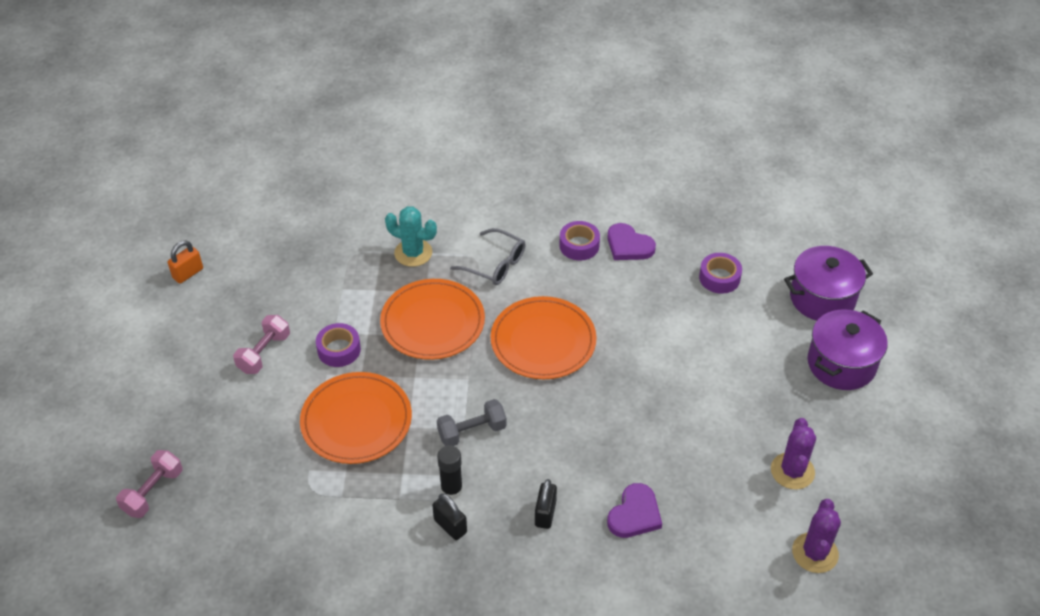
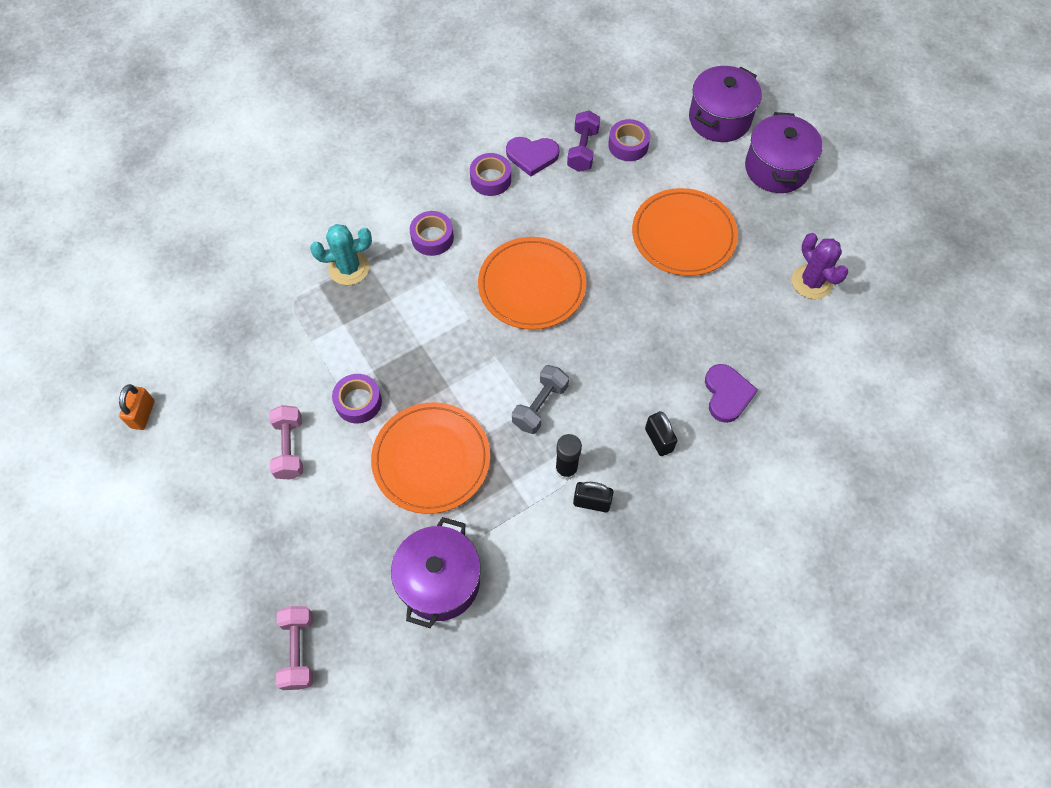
camera: 35 degrees left, 15 degrees up
orange plate [380,279,485,360] -> orange plate moved to [632,188,738,276]
grey glasses [450,228,526,285] -> purple tape [410,211,454,256]
purple cactus [792,499,841,573] -> none
none -> purple pot [391,517,481,628]
none -> purple dumbbell [567,111,600,172]

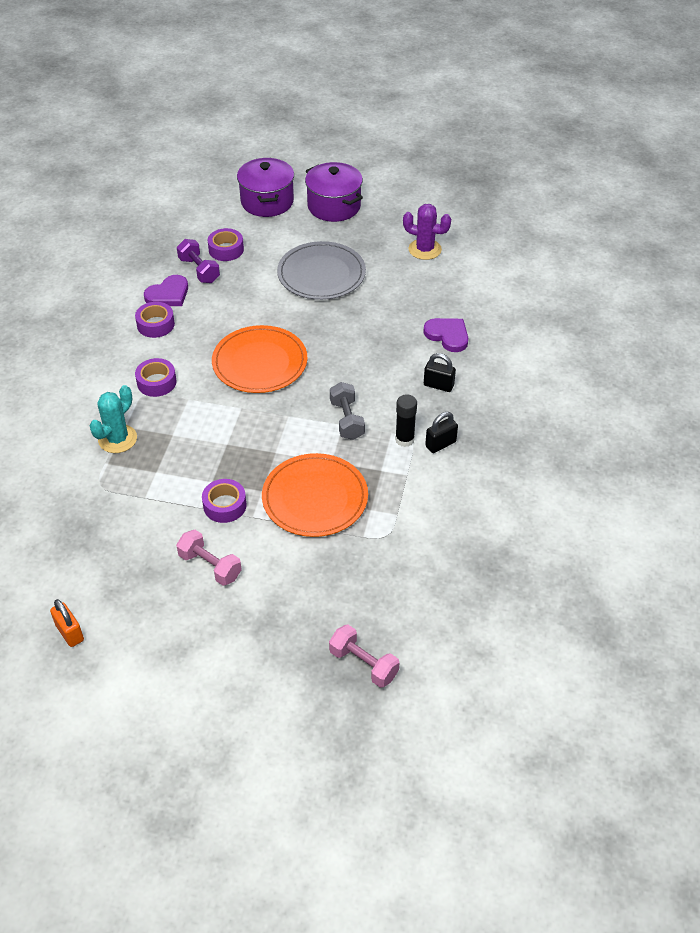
camera: 45 degrees left, 15 degrees down
purple pot [391,517,481,628] -> none
orange plate [632,188,738,276] -> grey plate [277,241,366,300]

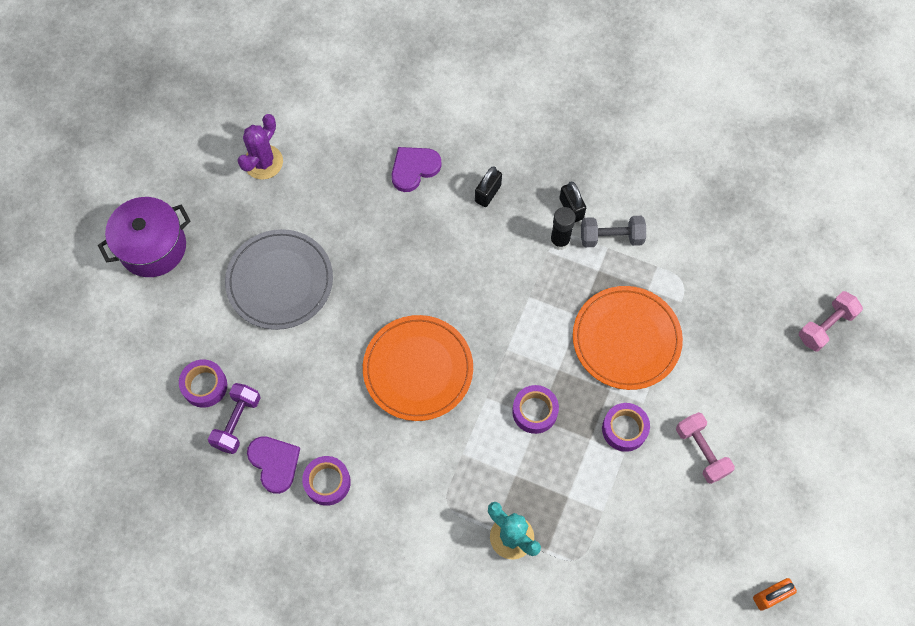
camera: 80 degrees left, 20 degrees up
purple tape [135,358,176,397] -> purple tape moved to [512,385,559,434]
pink dumbbell [176,530,242,586] -> pink dumbbell turned 75 degrees counterclockwise [676,412,735,484]
purple dumbbell [177,239,220,283] -> purple dumbbell turned 45 degrees counterclockwise [208,383,261,454]
purple pot [237,158,294,217] -> none
grey dumbbell [330,382,365,440] -> grey dumbbell moved to [581,216,646,247]

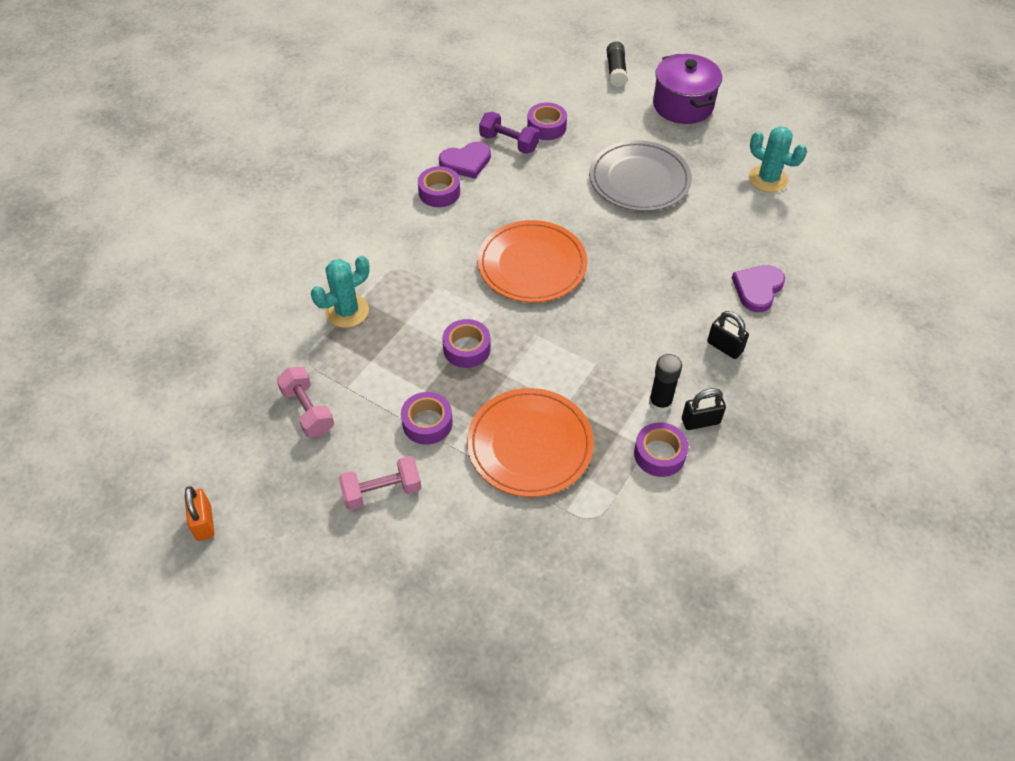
camera: 100 degrees right, 15 degrees down
purple cactus [237,114,283,180] -> turquoise cactus [749,126,807,192]
purple heart [392,147,442,192] -> purple heart turned 120 degrees counterclockwise [732,265,785,312]
grey dumbbell [581,216,646,247] -> purple tape [634,422,689,477]
pink dumbbell [799,291,863,351] -> pink dumbbell moved to [276,367,334,437]
none -> black glue stick [607,41,628,87]

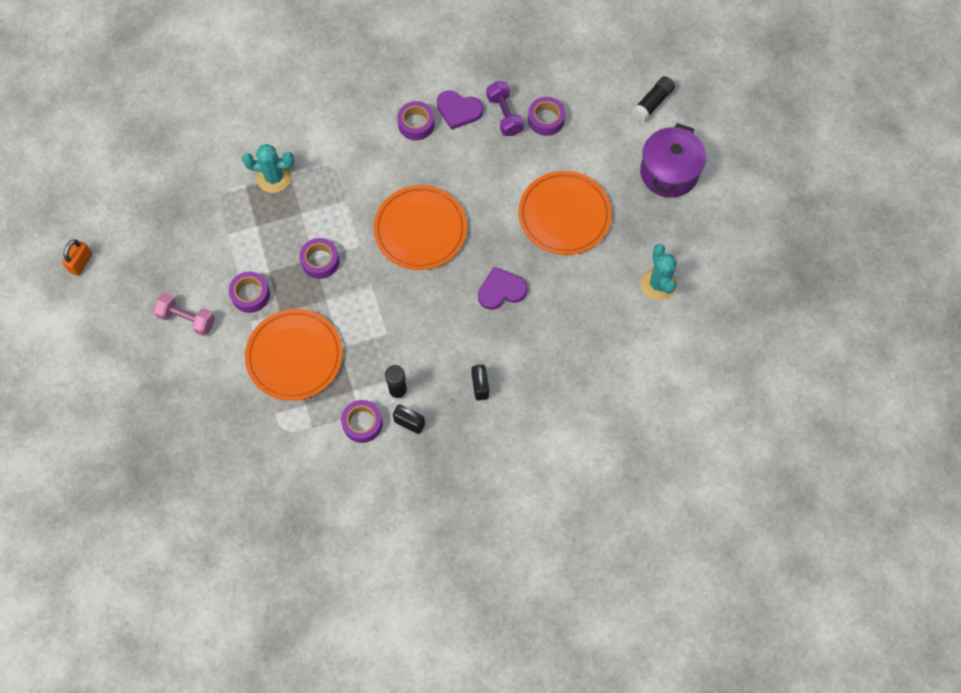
camera: 40 degrees right, 15 degrees up
pink dumbbell [276,367,334,437] -> none
grey plate [589,140,692,211] -> orange plate [519,171,612,255]
purple heart [732,265,785,312] -> purple heart moved to [478,267,528,310]

